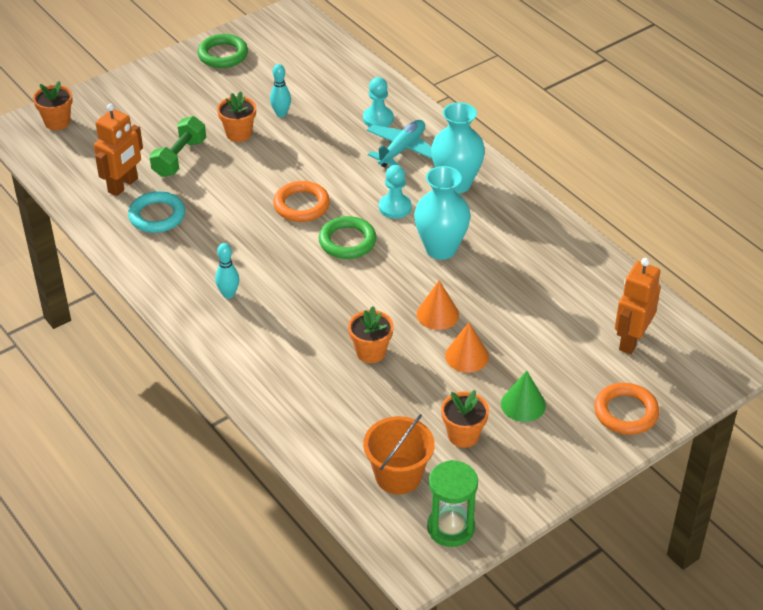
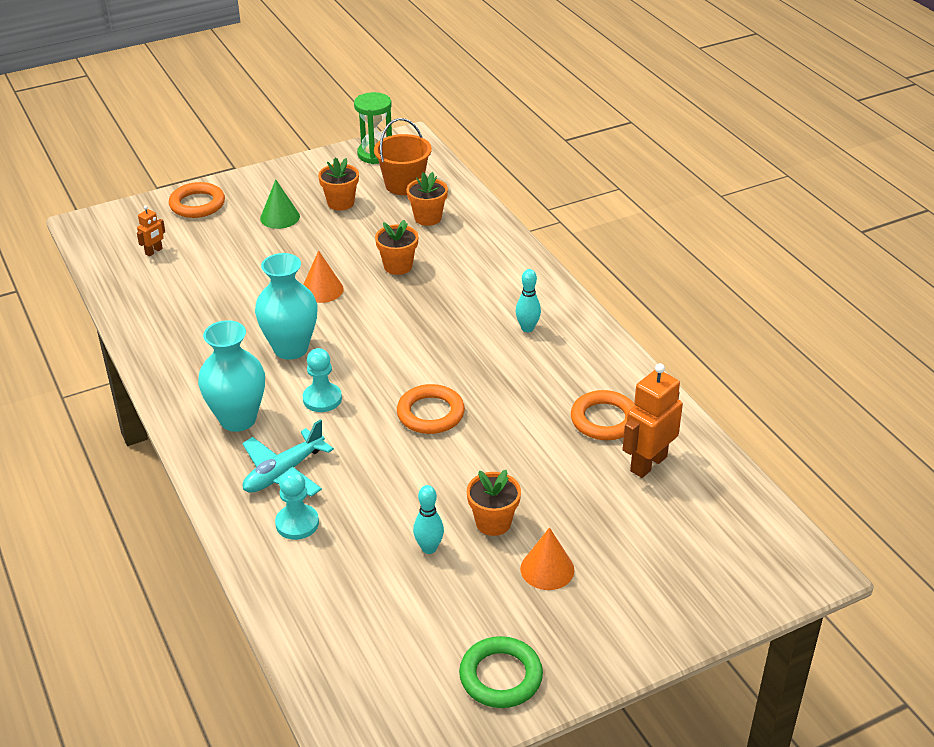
camera: 170 degrees left, 5 degrees down
orange flower pot [33,81,73,130] -> orange flower pot moved to [407,172,448,226]
turquoise ring [128,191,185,233] -> orange ring [571,390,635,440]
green dumbbell [149,116,206,177] -> none
green ring [319,216,376,259] -> none
orange cone [445,322,489,373] -> orange cone moved to [520,527,575,590]
orange robot [615,258,661,354] -> orange robot [137,205,165,256], size x0.51

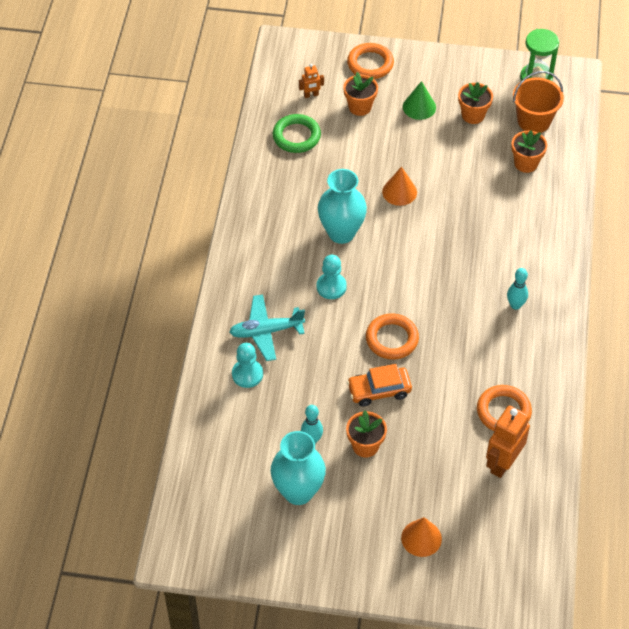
camera: 35 degrees right, 15 degrees up
turquoise vase [198,320,265,432] -> turquoise vase moved to [271,431,326,505]
orange flower pot [375,220,419,275] -> orange flower pot moved to [343,72,378,116]
green ring [459,636,543,708] -> green ring moved to [273,114,321,153]
orange cone [520,527,575,590] -> orange cone moved to [401,517,442,557]
orange robot [622,363,683,478] -> orange robot turned 45 degrees counterclockwise [486,406,530,478]
none -> orange car [347,364,412,407]

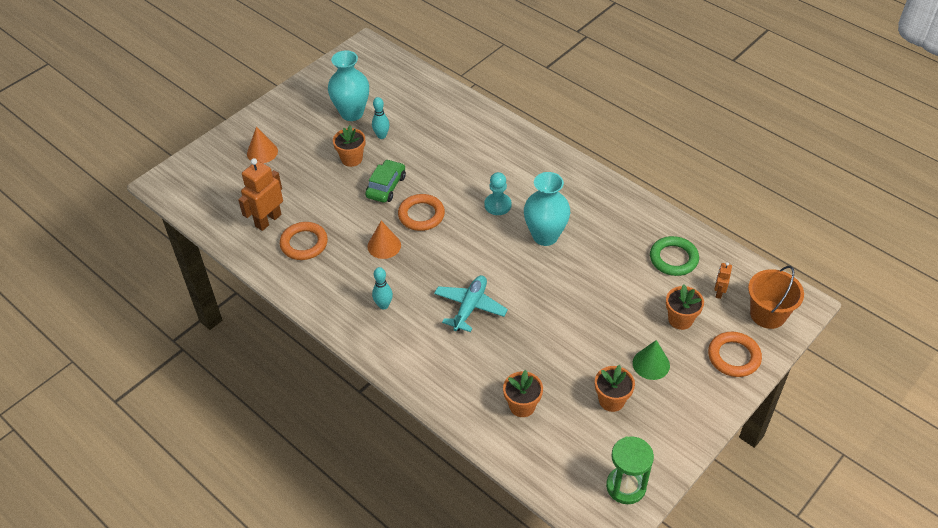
camera: 125 degrees right, 5 degrees down
turquoise plane [229,294,305,361] -> turquoise plane moved to [434,275,508,332]
turquoise pawn [232,343,263,388] -> none
orange car [347,364,412,407] -> green car [365,159,406,203]
orange cone [382,167,417,206] -> orange cone moved to [368,221,401,259]
orange robot [486,406,530,478] -> orange robot turned 120 degrees counterclockwise [238,158,283,231]
orange bucket [513,71,564,133] -> orange bucket moved to [748,266,804,329]

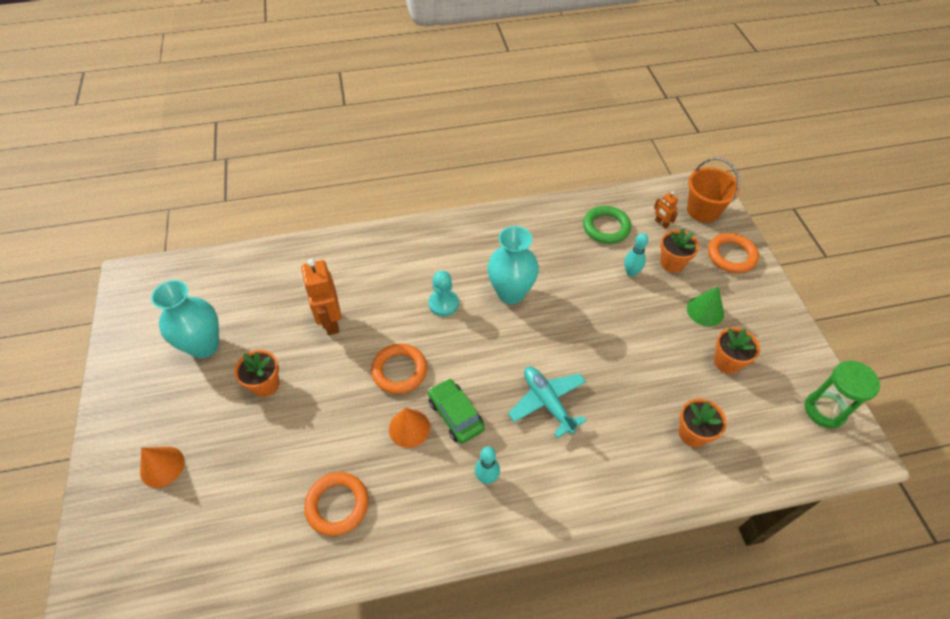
camera: 55 degrees left, 5 degrees up
orange robot [238,158,283,231] -> orange robot moved to [301,259,342,335]
green car [365,159,406,203] -> green car moved to [428,378,485,444]
turquoise bowling pin [372,97,390,139] -> turquoise bowling pin moved to [624,233,649,277]

